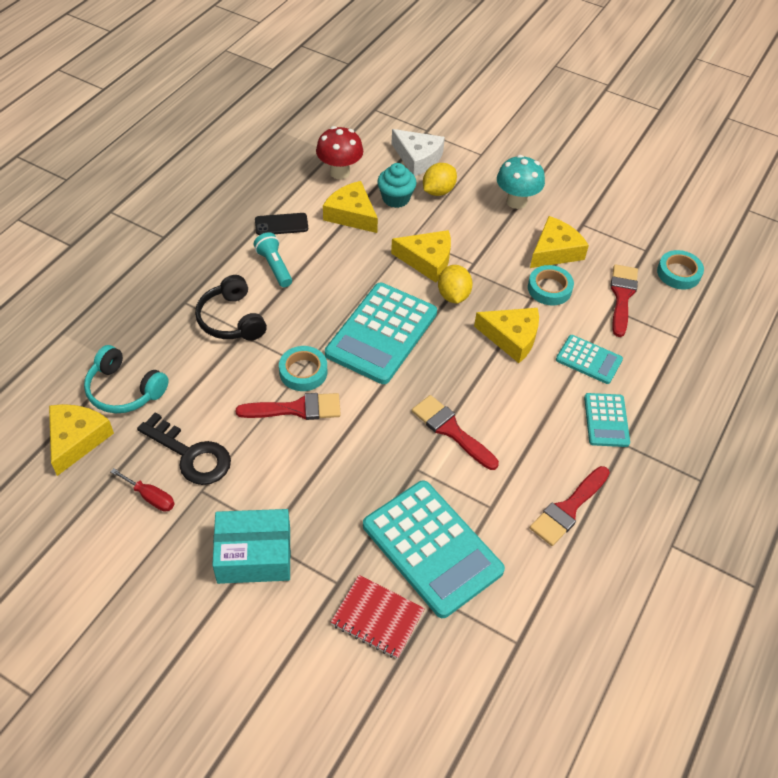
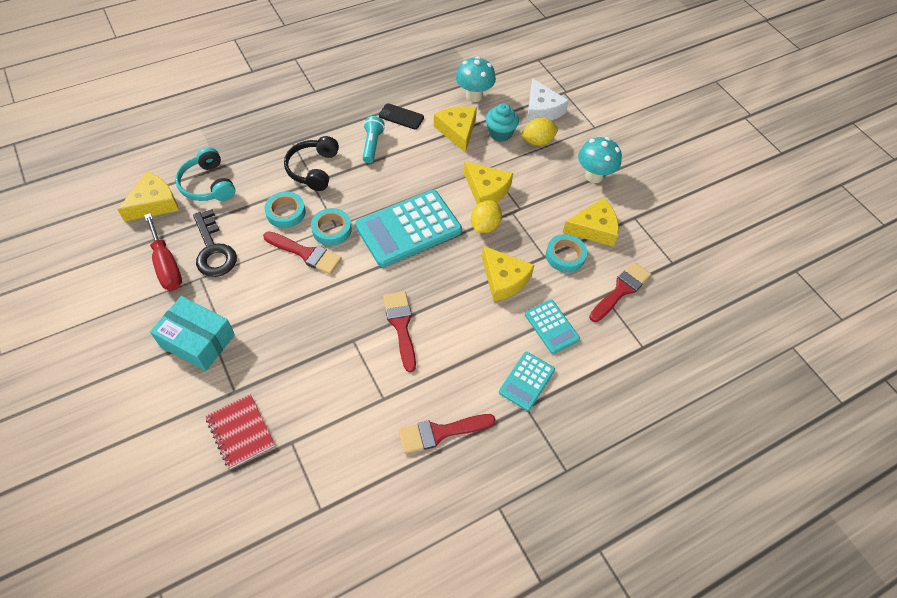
camera: 30 degrees right, 5 degrees up
red screwdriver [110,468,175,512] -> red screwdriver [144,213,182,291], size x1.65
red mushroom [316,126,363,179] -> turquoise mushroom [456,56,496,102]
turquoise calculator [363,480,505,618] -> none
turquoise tape [657,250,704,289] -> turquoise tape moved to [264,192,305,228]

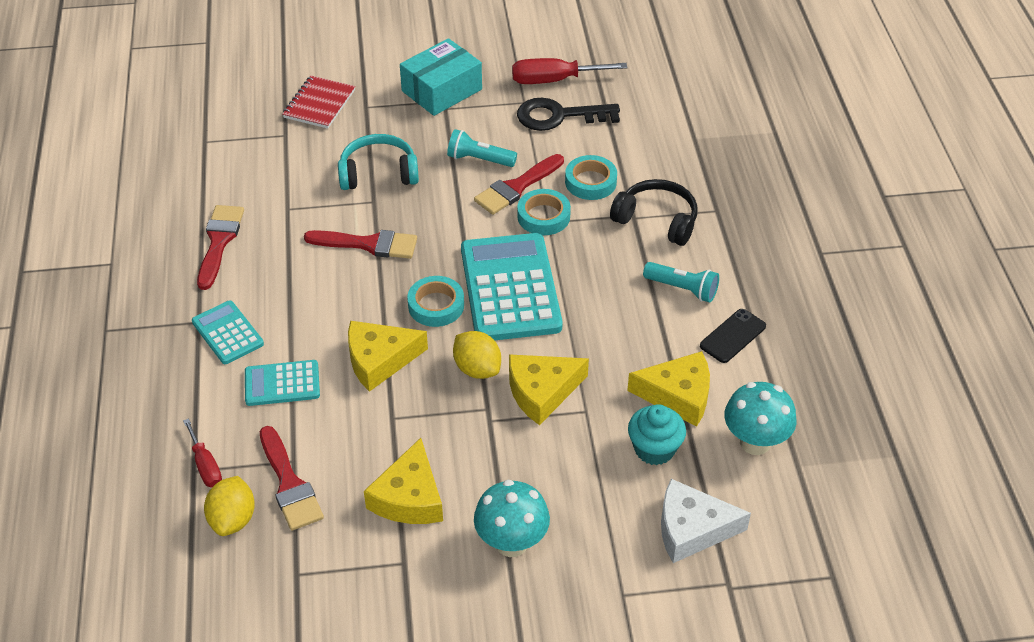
camera: 115 degrees right, 10 degrees down
yellow cheese [117,171,179,221] -> none
turquoise headphones [175,147,235,201] -> turquoise headphones moved to [338,134,419,190]
red notebook [206,394,275,469] -> red notebook turned 60 degrees counterclockwise [282,76,355,129]
yellow lemon [521,118,558,146] -> yellow lemon moved to [204,476,255,536]
turquoise tape [546,234,587,272] -> turquoise tape moved to [407,276,464,327]
none -> red screwdriver [183,418,222,487]
none -> turquoise flashlight [447,129,517,167]

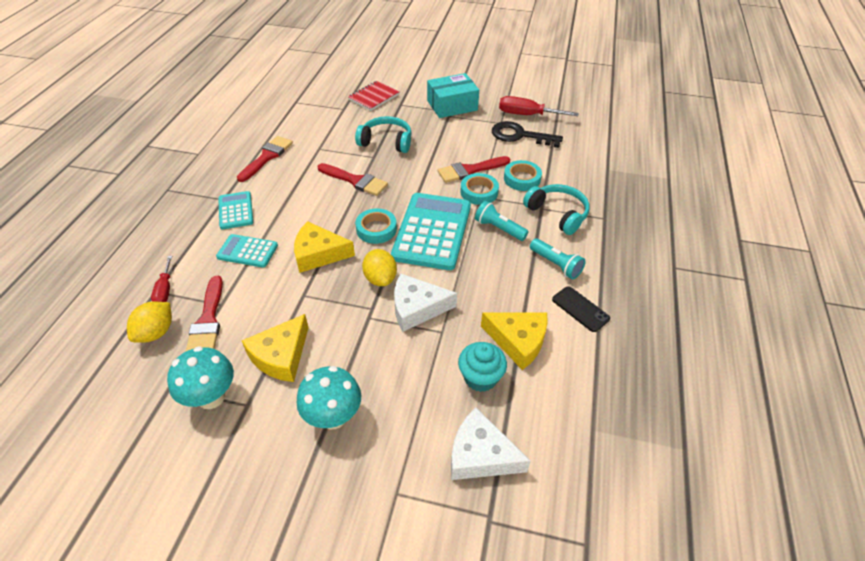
camera: 20 degrees right, 0 degrees up
turquoise flashlight [447,129,517,167] -> turquoise flashlight moved to [475,201,529,241]
yellow cheese [509,354,589,425] -> white cheese [394,274,457,332]
black headphones [610,179,697,246] -> turquoise headphones [523,184,590,235]
black phone [700,309,766,363] -> black phone turned 75 degrees clockwise [552,286,610,332]
turquoise mushroom [724,382,797,455] -> turquoise mushroom moved to [167,346,234,409]

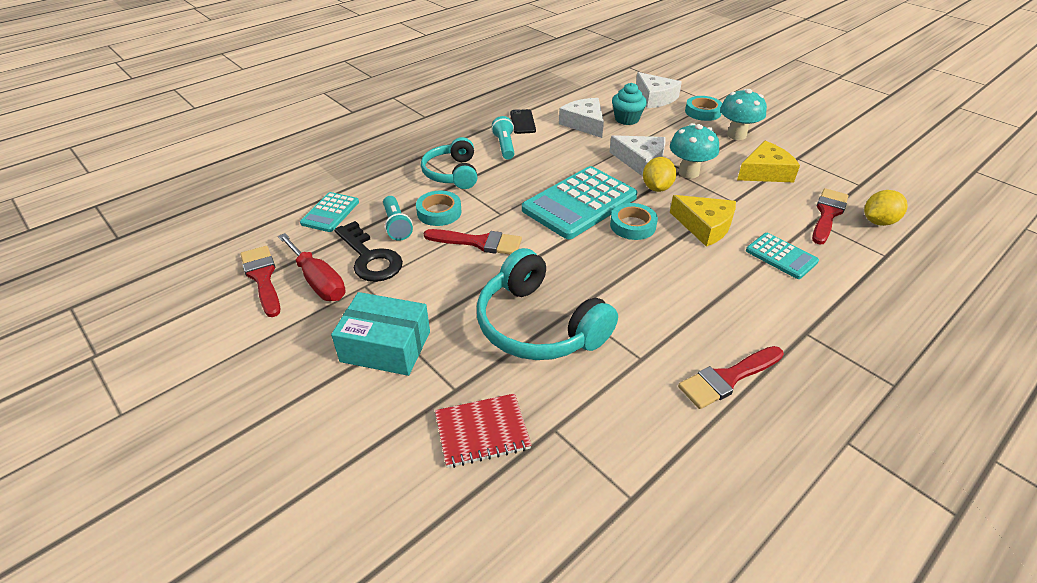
camera: 145 degrees left, 5 degrees down
red screwdriver [151,256,172,302] -> none
turquoise mushroom [167,346,234,409] -> turquoise mushroom moved to [670,123,719,178]
turquoise calculator [218,191,253,229] -> turquoise calculator moved to [300,192,359,232]
red brush [318,163,388,196] -> red brush moved to [240,246,280,317]
turquoise headphones [355,116,412,153] -> turquoise headphones [477,248,618,360], size x1.52
turquoise tape [460,173,499,205] -> turquoise tape moved to [685,96,723,121]
turquoise flashlight [475,201,529,241] -> turquoise flashlight moved to [383,196,413,241]
yellow cheese [481,312,548,370] -> white cheese [559,98,604,138]

